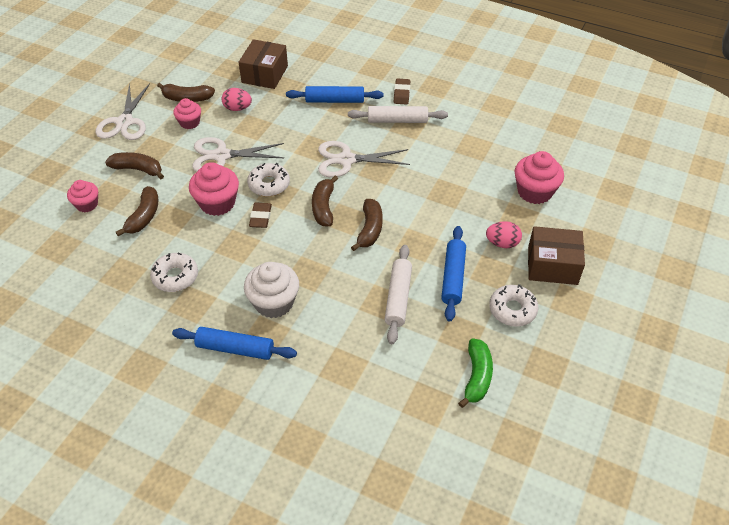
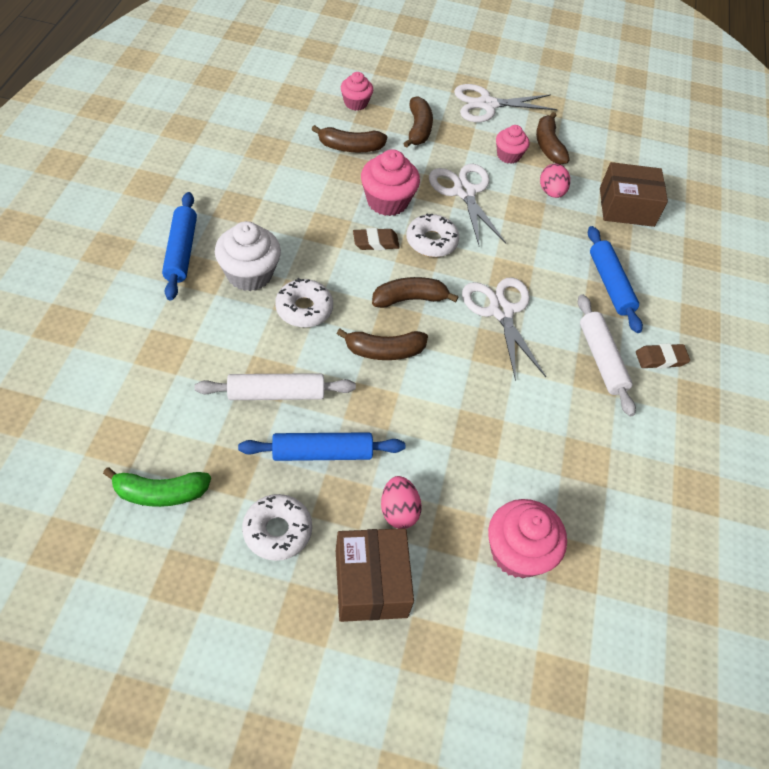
camera: 70 degrees right, 5 degrees up
white donut [150,253,198,292] -> white donut moved to [275,278,333,327]

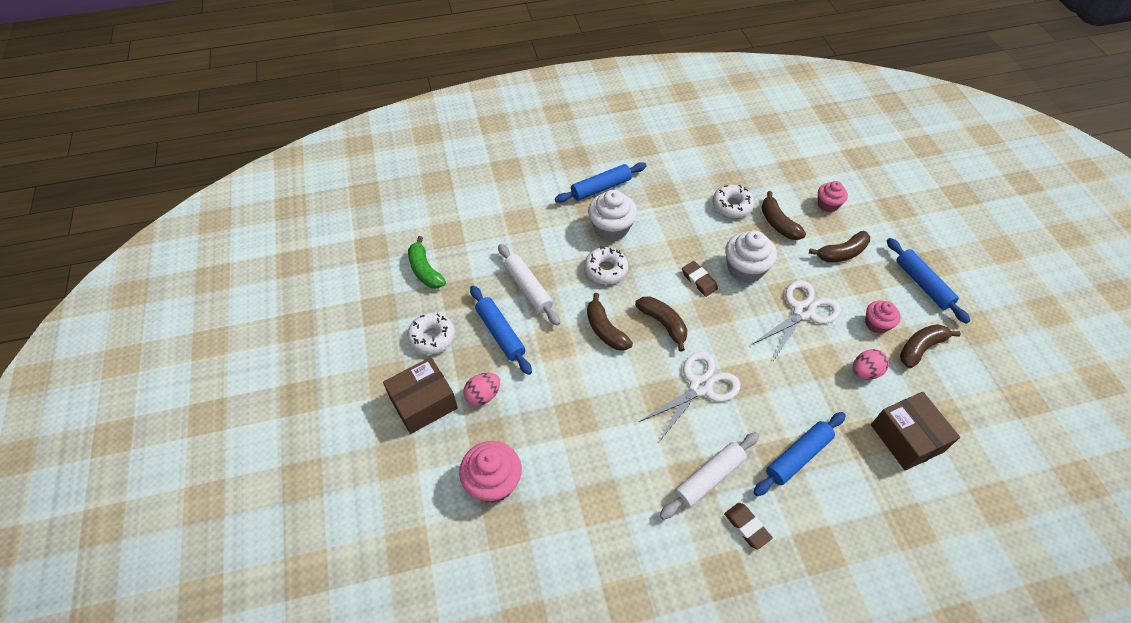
camera: 70 degrees right, 0 degrees up
pink cupcake [361,149,420,216] -> white cupcake [725,231,777,283]
white donut [406,214,459,257] -> white donut moved to [712,185,755,218]
white scissors [454,84,558,122] -> blue rolling pin [887,238,970,324]

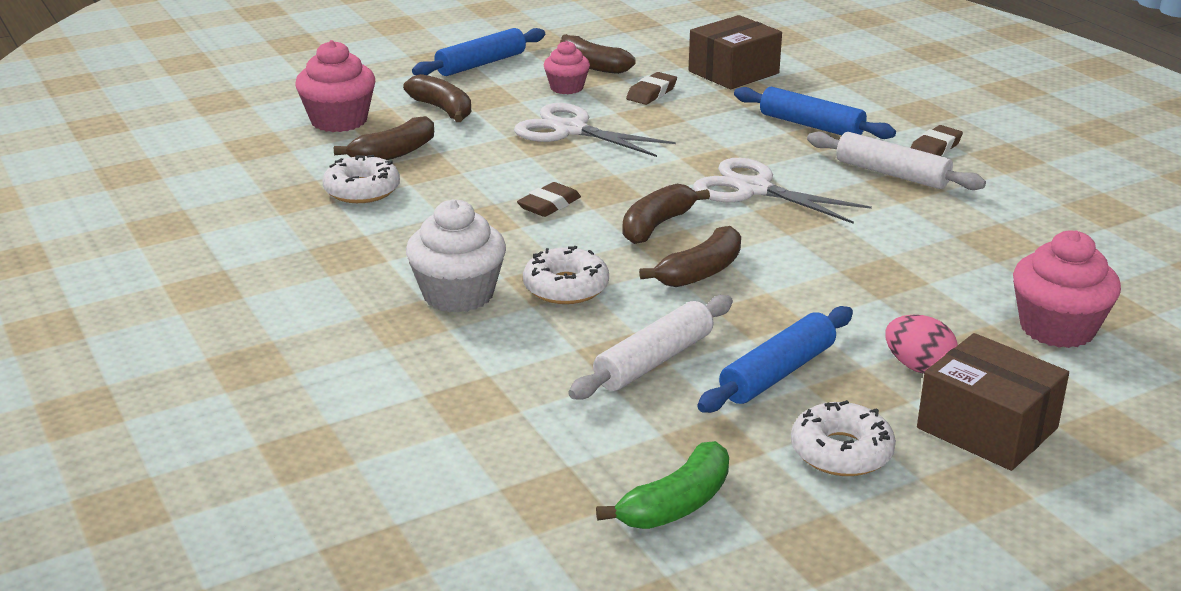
camera: 105 degrees left, 25 degrees down
blue rolling pin [555,162,647,203] -> none
white cupcake [725,231,777,283] -> none
pink cupcake [818,181,848,212] -> pink cupcake [295,40,375,132], size x1.62
pink egg [853,349,889,380] -> brown eraser [626,72,677,105]

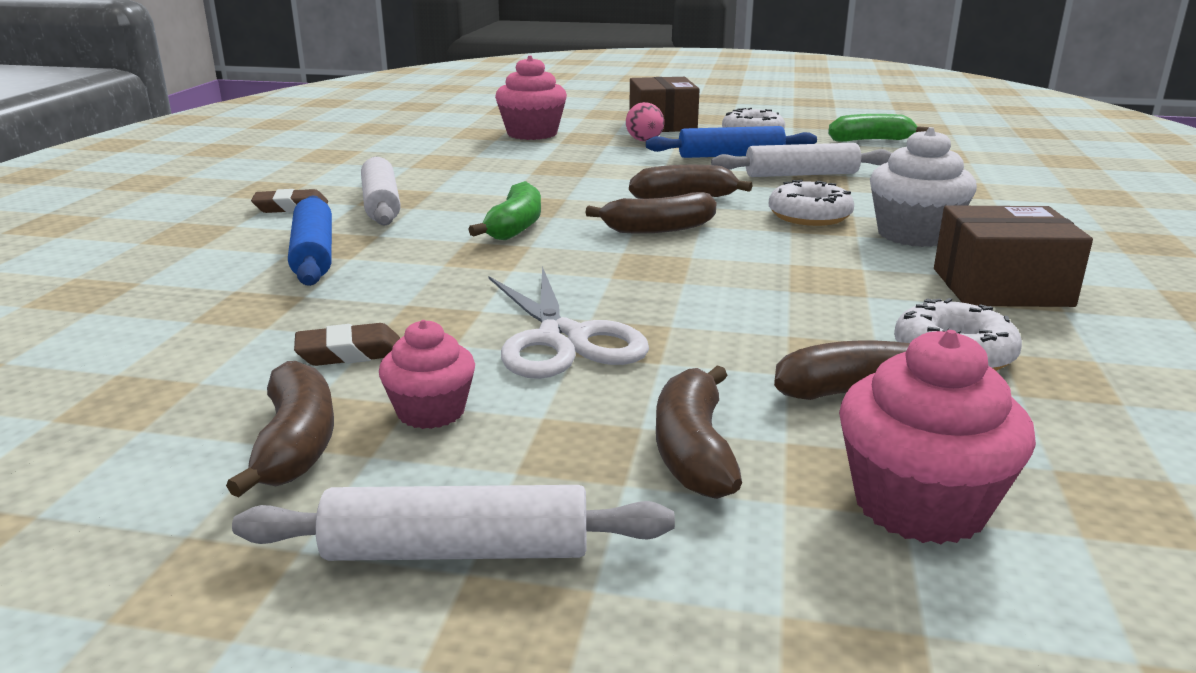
camera: 140 degrees left, 5 degrees down
blue rolling pin [412,28,545,76] -> white rolling pin [232,485,675,561]
brown eraser [517,182,581,217] -> none
brown box [689,15,782,89] -> brown box moved to [934,205,1093,307]
white scissors [693,158,872,224] -> green banana [468,181,541,240]

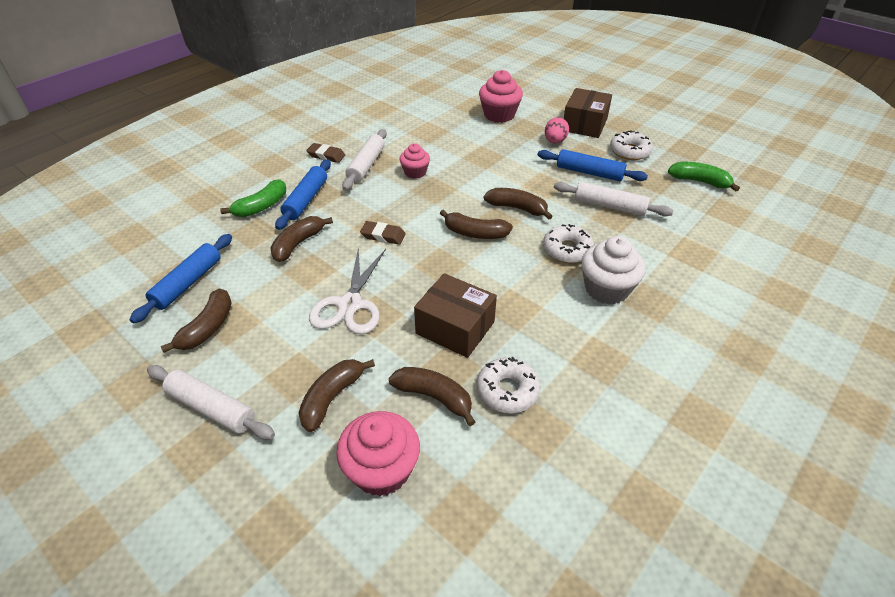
camera: 30 degrees right, 20 degrees up
brown eraser [294,323,400,366] -> brown eraser moved to [360,221,406,245]
pink cupcake [379,320,475,429] -> pink cupcake moved to [399,143,430,179]
green banana [468,181,541,240] -> green banana moved to [220,179,286,217]
brown box [934,205,1093,307] -> brown box moved to [414,273,497,358]
none -> blue rolling pin [129,234,232,323]
none -> brown banana [271,216,333,262]

